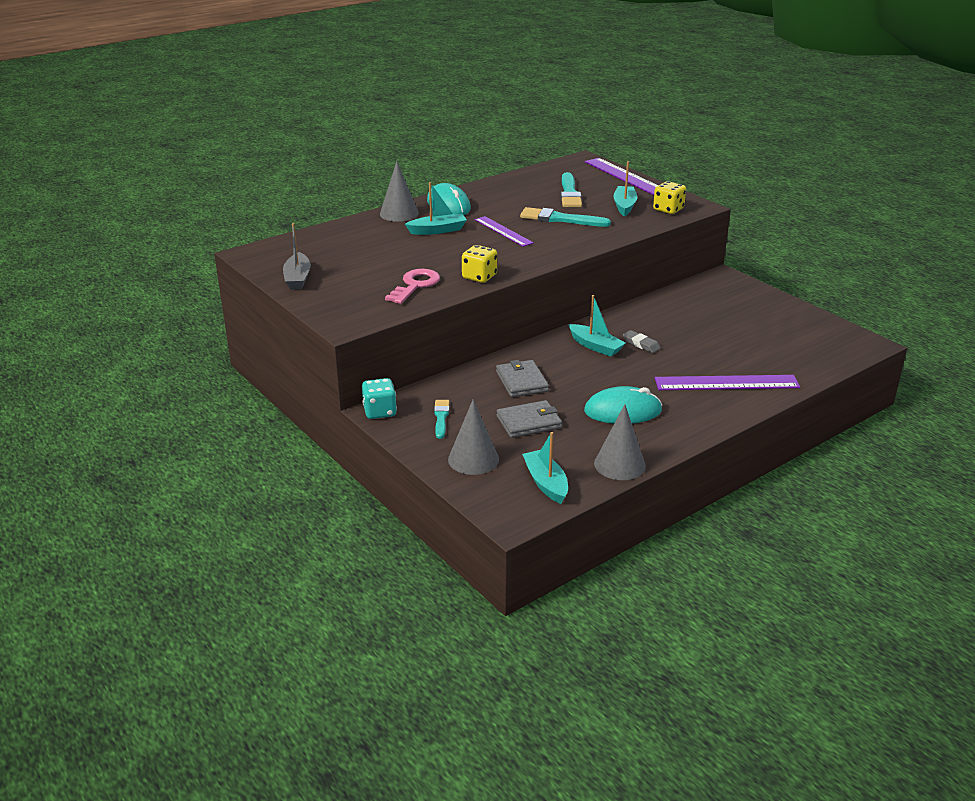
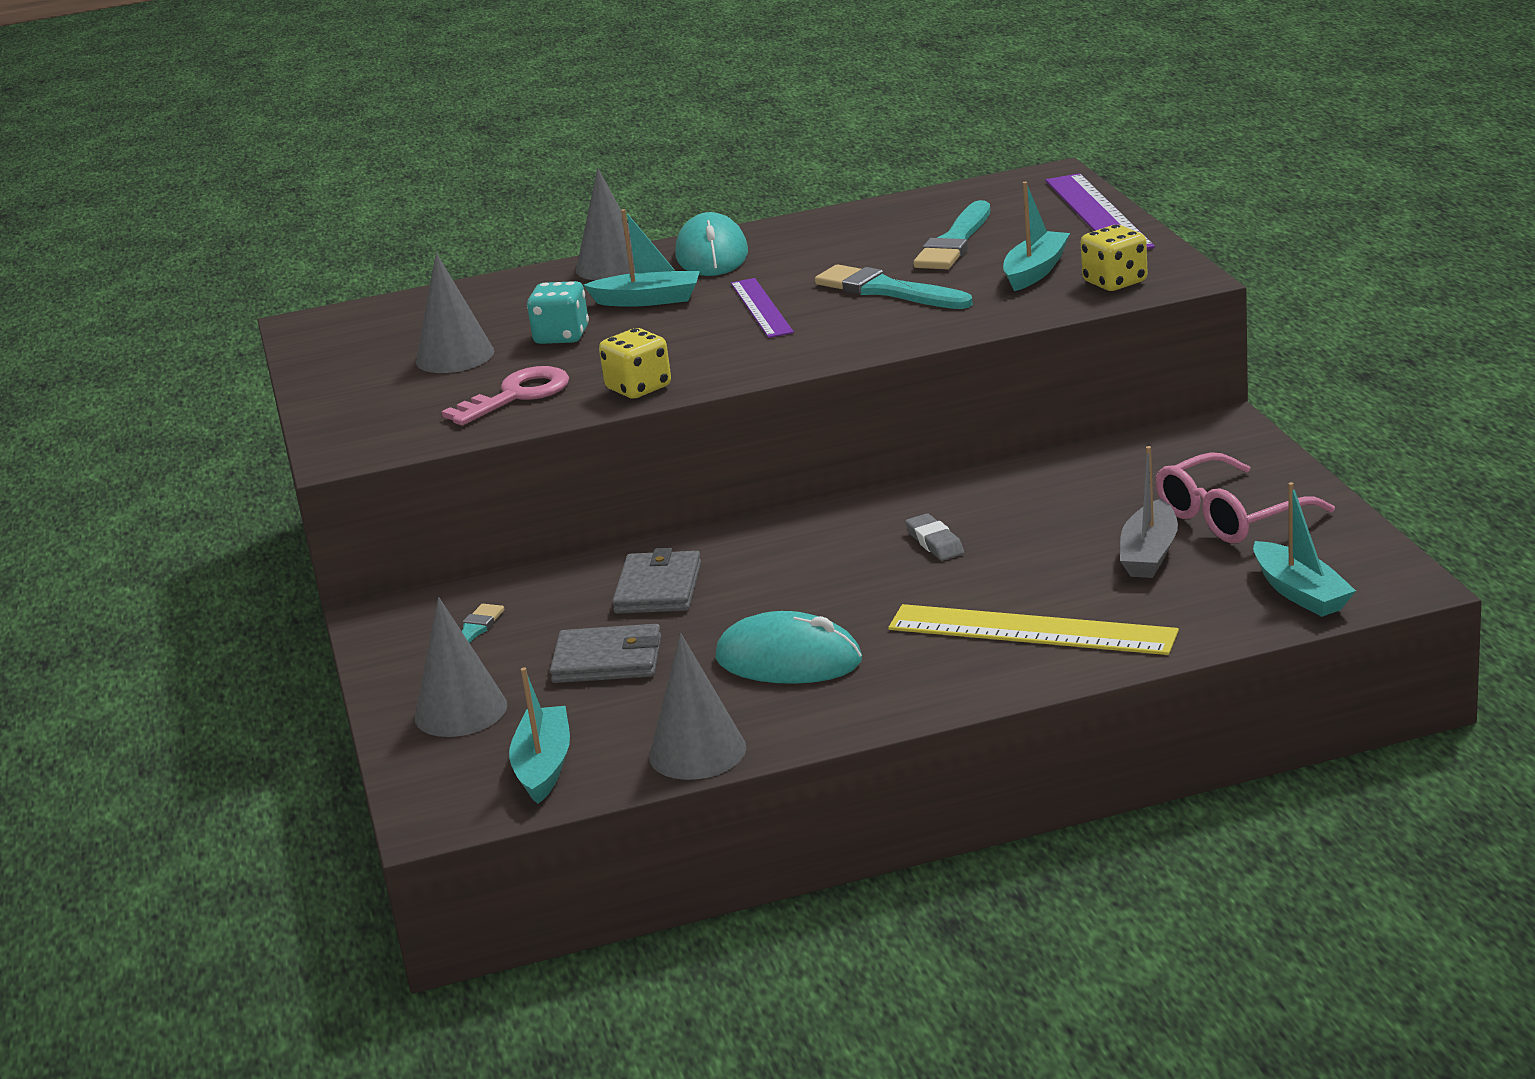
camera: 25 degrees right, 5 degrees down
grey boat [283,223,311,290] -> grey boat moved to [1120,446,1178,578]
turquoise dice [362,378,397,419] -> turquoise dice moved to [527,281,589,344]
turquoise boat [568,295,626,357] -> turquoise boat moved to [1253,482,1356,617]
purple ruler [655,375,800,390] -> yellow ruler [888,604,1179,655]
none -> grey cone [416,253,494,373]
none -> pink glasses [1156,452,1335,543]

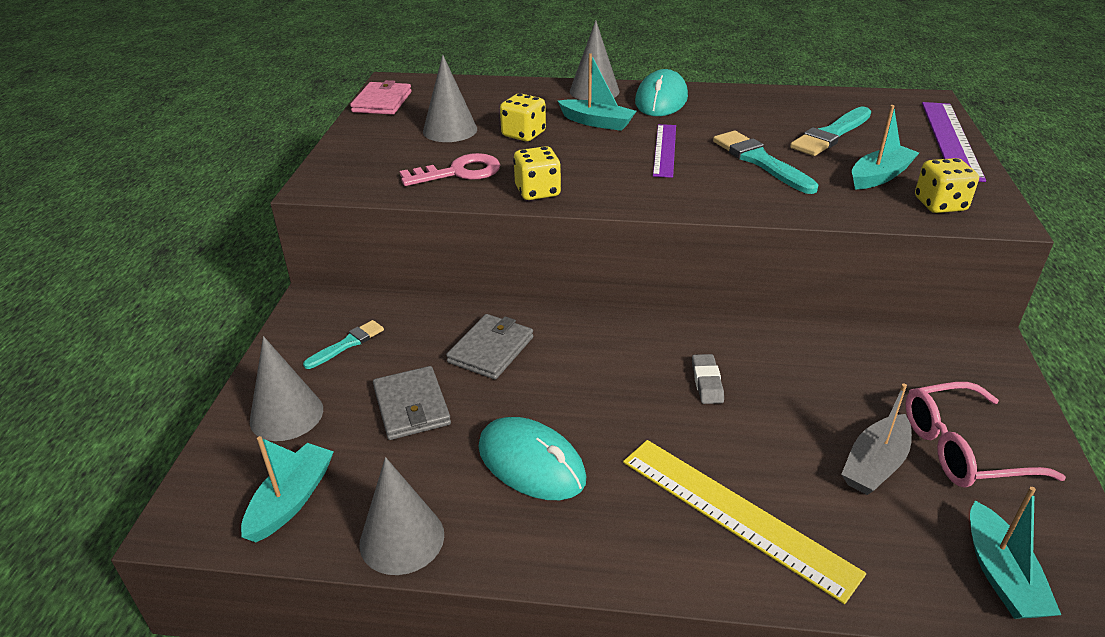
camera: 20 degrees right, 10 degrees up
turquoise dice [527,281,589,344] -> yellow dice [500,93,546,141]
grey wallet [550,624,661,683] -> grey wallet turned 45 degrees clockwise [373,366,451,440]
none -> pink wallet [350,80,412,115]

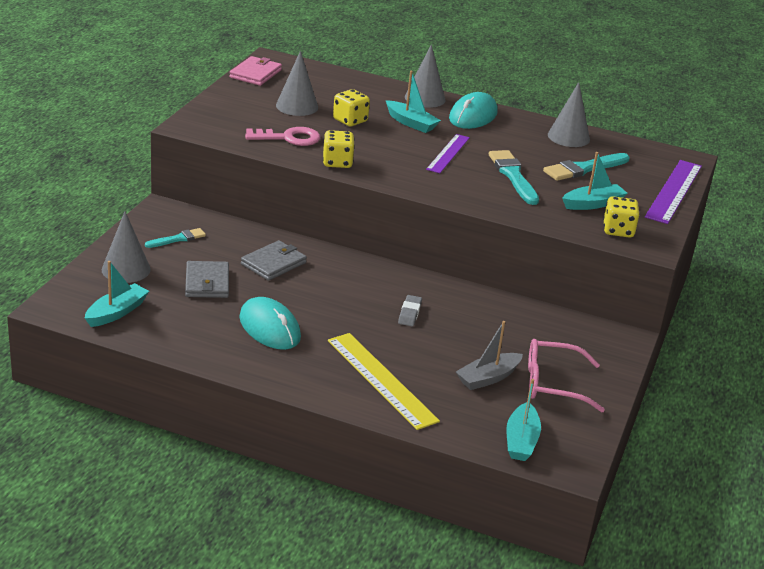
camera: 10 degrees right, 5 degrees down
grey cone [359,457,444,575] -> grey cone moved to [548,82,590,147]

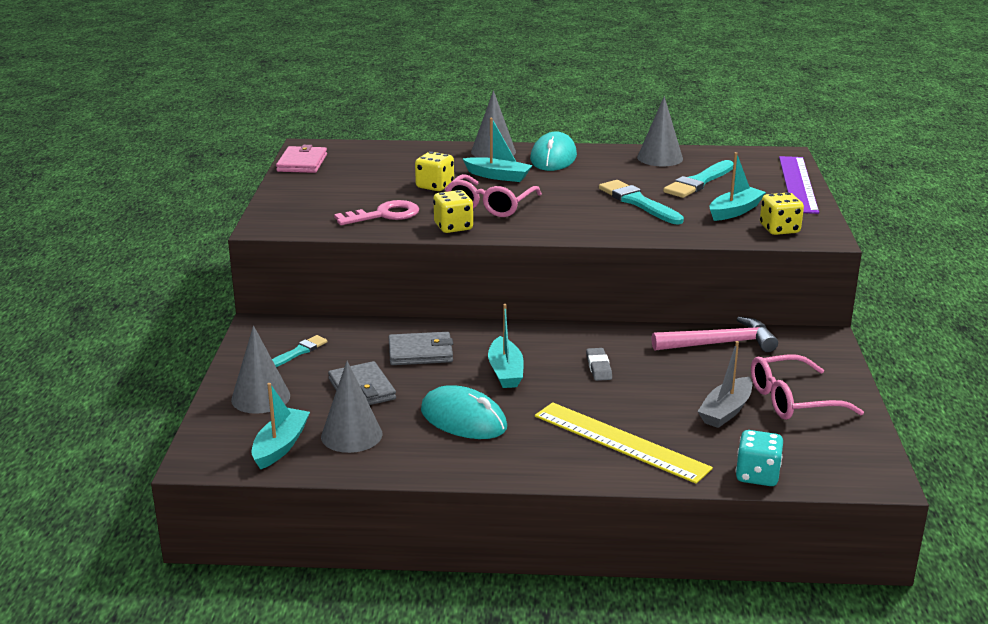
camera: 15 degrees left, 5 degrees down
grey wallet [241,240,307,281] -> grey wallet turned 60 degrees clockwise [389,332,453,365]
grey cone [276,51,318,116] -> grey cone moved to [321,361,383,453]
purple ruler [426,134,470,173] -> none
turquoise boat [506,379,541,461] -> turquoise boat moved to [488,304,524,388]
none -> pink glasses [445,174,542,217]
none -> pink hammer [652,316,778,352]
none -> turquoise dice [736,430,783,486]

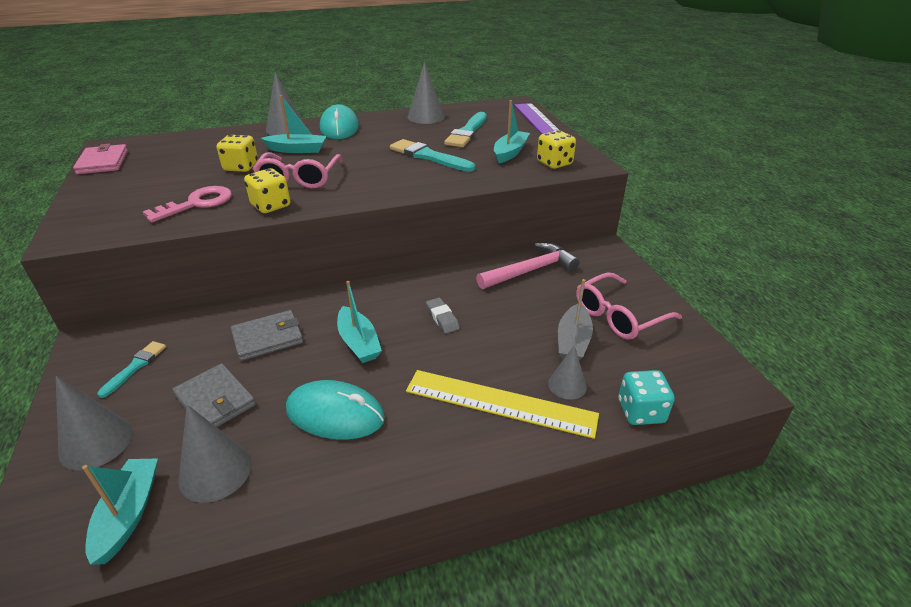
camera: 20 degrees left, 10 degrees up
none -> grey cone [548,345,587,400]

